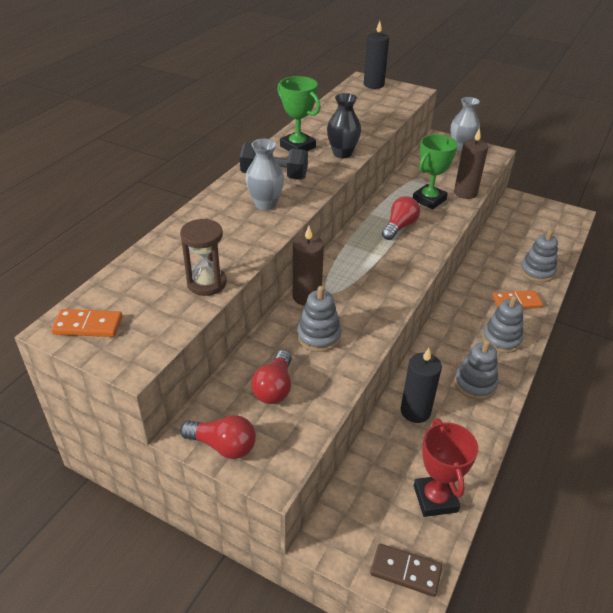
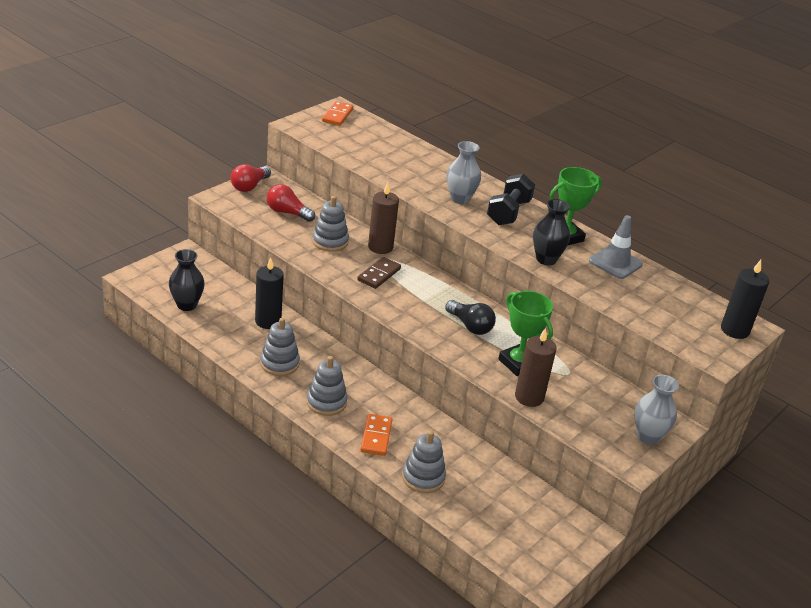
camera: 100 degrees right, 5 degrees down
brown hourglass [180,218,227,296] -> none
brown domino [370,544,442,597] -> brown domino moved to [357,257,401,289]
red light bulb [382,196,420,240] -> black light bulb [445,300,496,335]
red trophy [414,419,478,517] -> black vase [169,249,205,311]
none -> grey traffic cone [589,215,643,279]

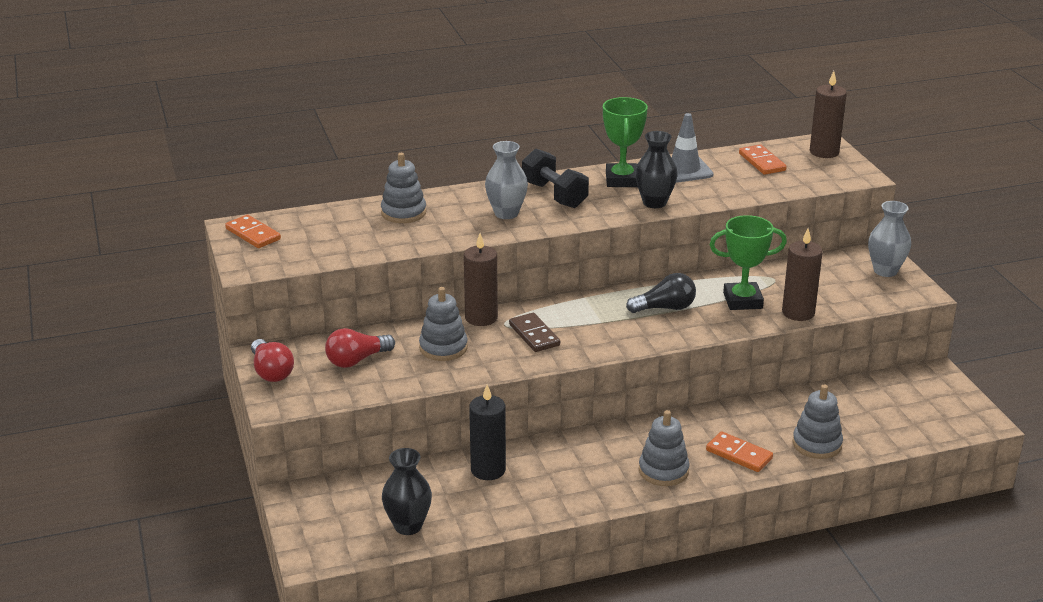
camera: 55 degrees left, 5 degrees down
grey stacking toy [260,318,300,376] -> grey stacking toy moved to [381,153,426,223]
black candle [721,260,769,339] -> brown candle [810,71,847,158]
none -> orange domino [739,144,787,175]

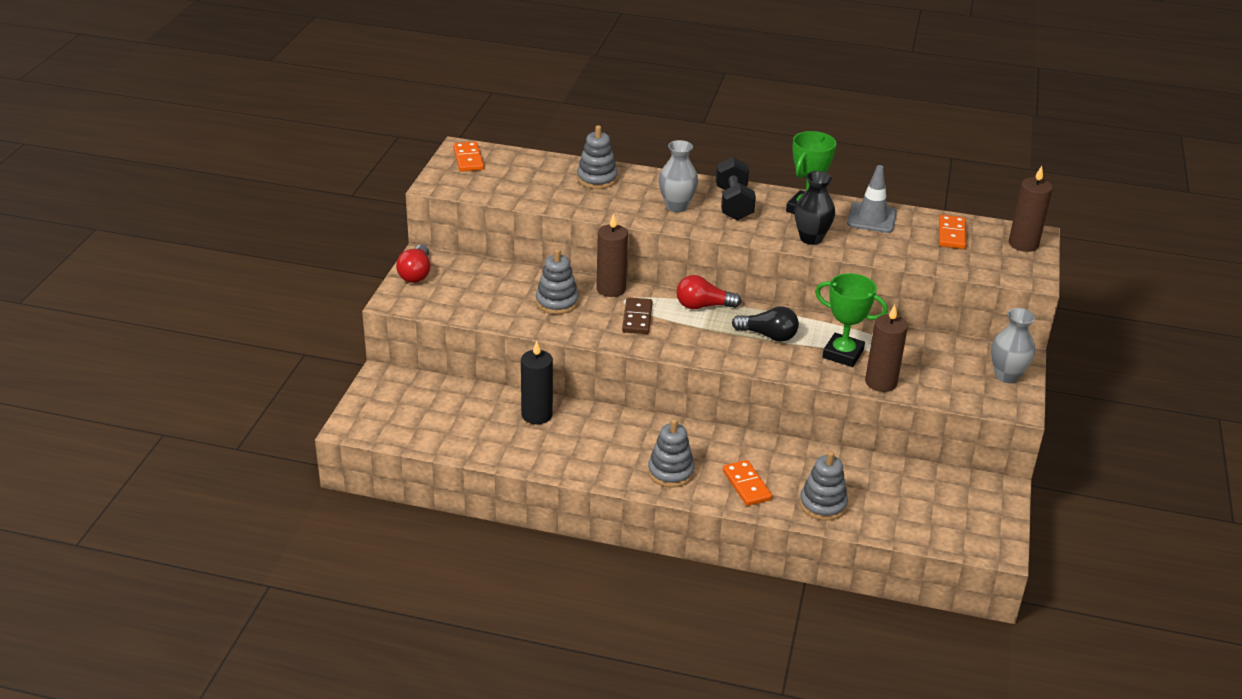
camera: 30 degrees right, 5 degrees up
red light bulb [325,328,395,368] -> red light bulb moved to [676,275,741,309]
black vase [382,448,432,535] -> none

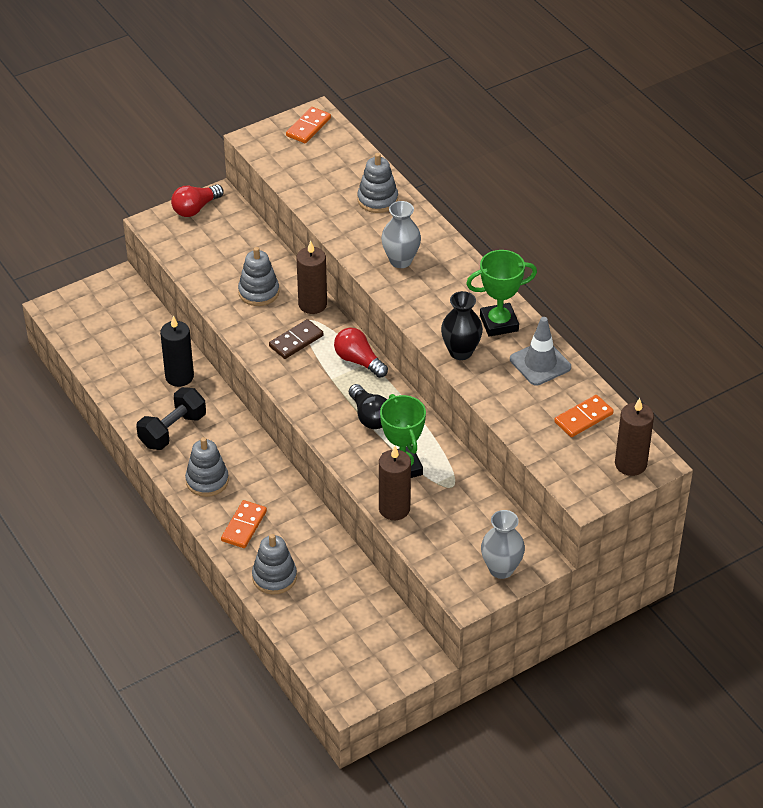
camera: 45 degrees right, 10 degrees up
black dumbbell [716,157,756,221] -> black dumbbell moved to [136,387,206,450]

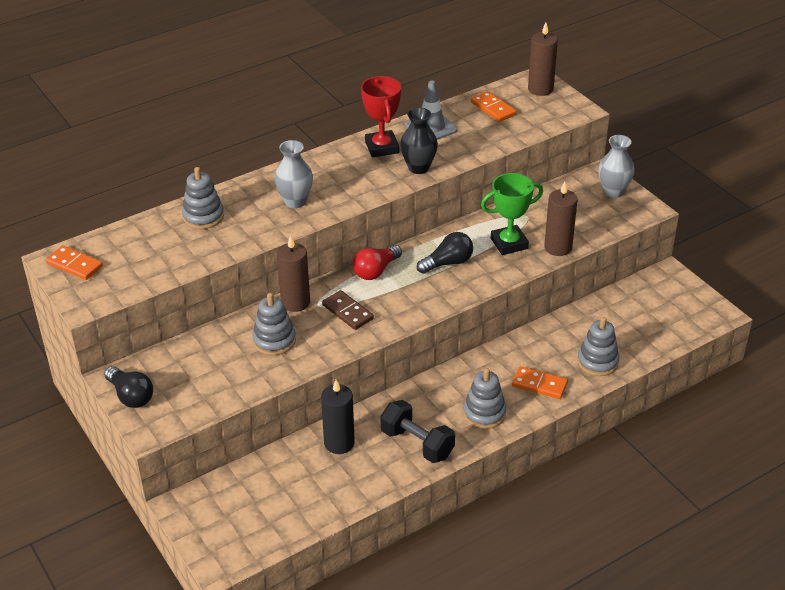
camera: 90 degrees left, 5 degrees down
red light bulb [171,184,223,217] -> black light bulb [105,366,153,408]
green trophy [466,250,537,337] -> red trophy [361,76,401,157]

